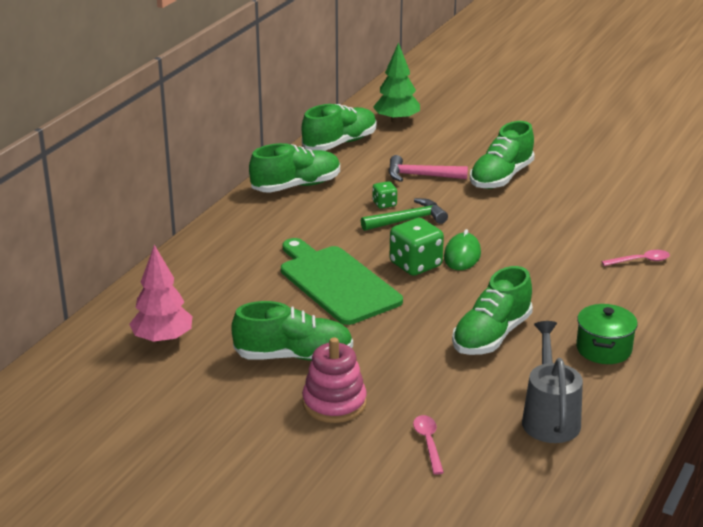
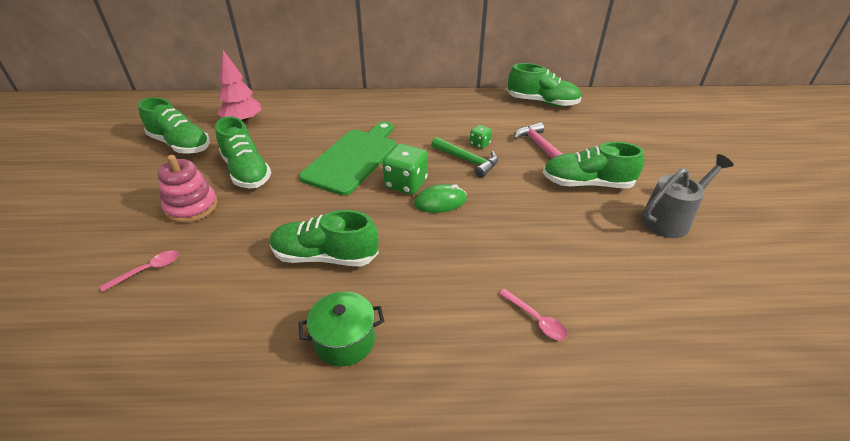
camera: 60 degrees right, 10 degrees up
green shoe [249,143,340,193] -> green shoe moved to [138,97,210,154]
green tree [373,42,420,124] -> none
grey watering can [522,321,583,443] -> grey watering can moved to [641,154,734,238]

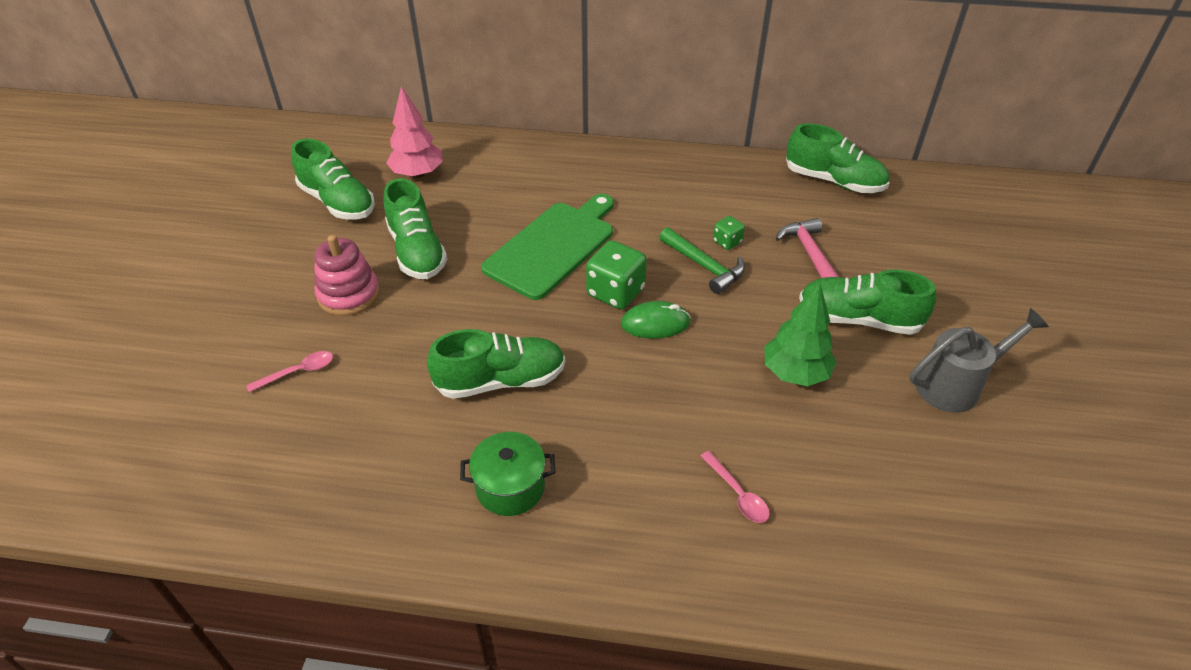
camera: 10 degrees right, 5 degrees up
green shoe [270,210,379,266] -> green shoe turned 150 degrees clockwise [427,329,565,399]
none -> green tree [764,282,836,386]

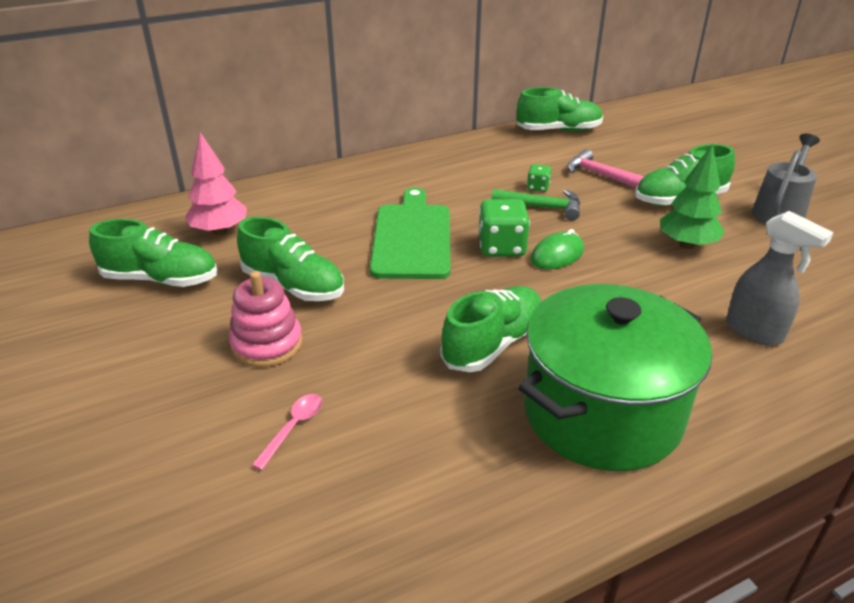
camera: 35 degrees left, 10 degrees down
green pot [460,432,555,516] -> green pot [518,284,712,471], size x2.17
pink spoon [701,451,769,523] -> grey spray bottle [726,211,834,346]

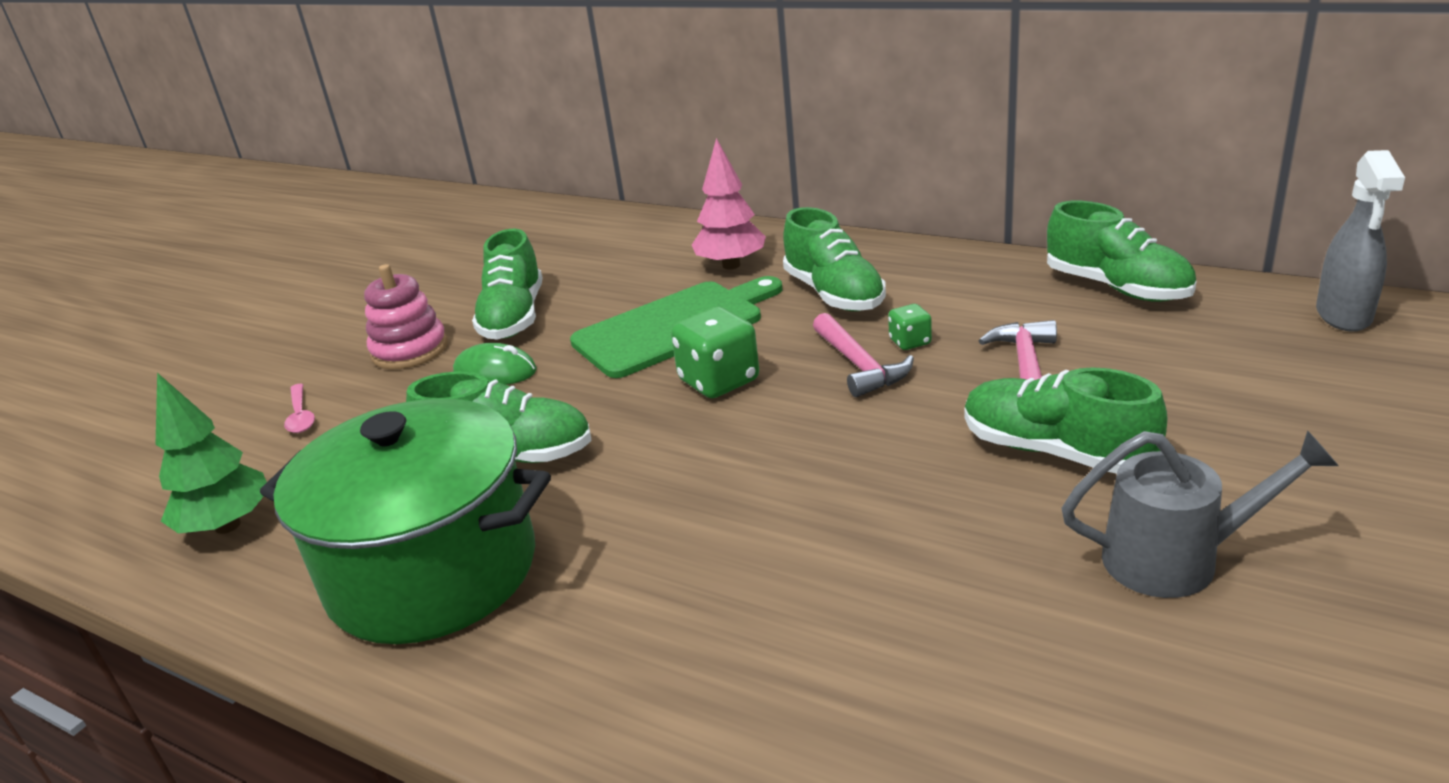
camera: 60 degrees right, 5 degrees down
green shoe [89,219,217,287] -> green shoe moved to [783,207,886,311]
pink tree [185,132,247,235] -> pink tree moved to [692,138,766,270]
pink spoon [252,394,323,470] -> pink spoon turned 75 degrees clockwise [284,384,315,433]
green hammer [492,189,580,221] -> pink hammer [813,313,914,397]
green mouse [530,229,584,269] -> green mouse moved to [453,343,537,385]
green tree [660,144,724,249] -> green tree moved to [156,373,267,534]
grey spray bottle [726,211,834,346] -> grey spray bottle moved to [1316,150,1405,332]

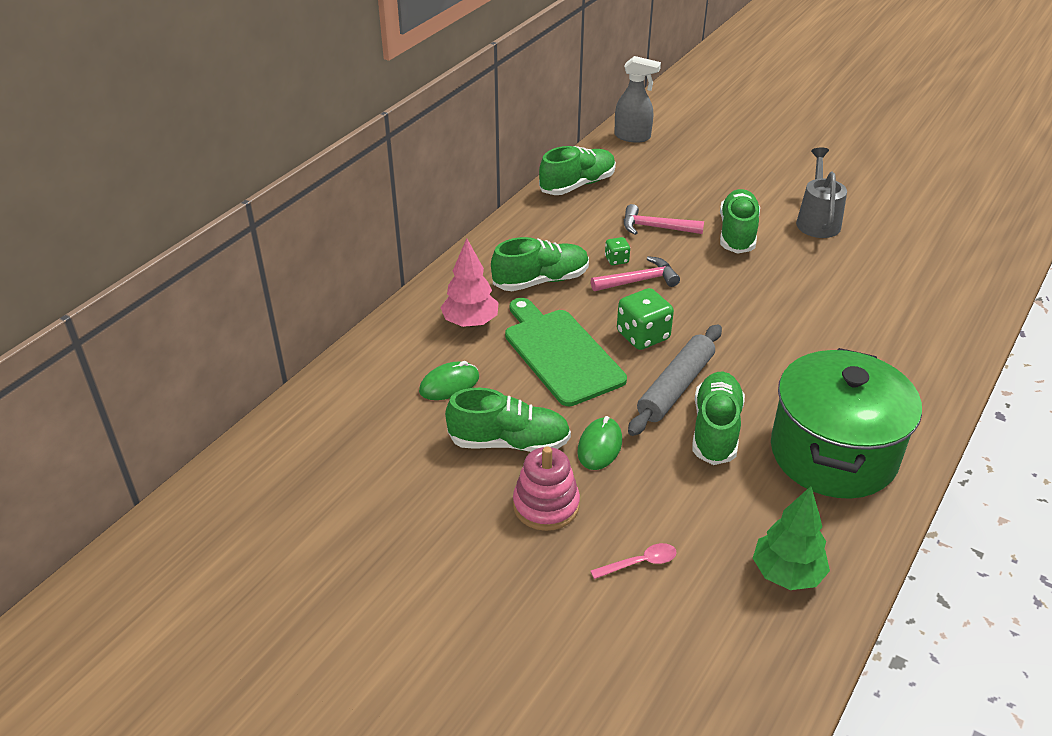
camera: 90 degrees left, 10 degrees up
green shoe [964,367,1168,474] -> green shoe turned 150 degrees clockwise [720,189,760,254]
none -> green mouse [419,361,479,400]
none -> grey rolling pin [628,324,722,436]

